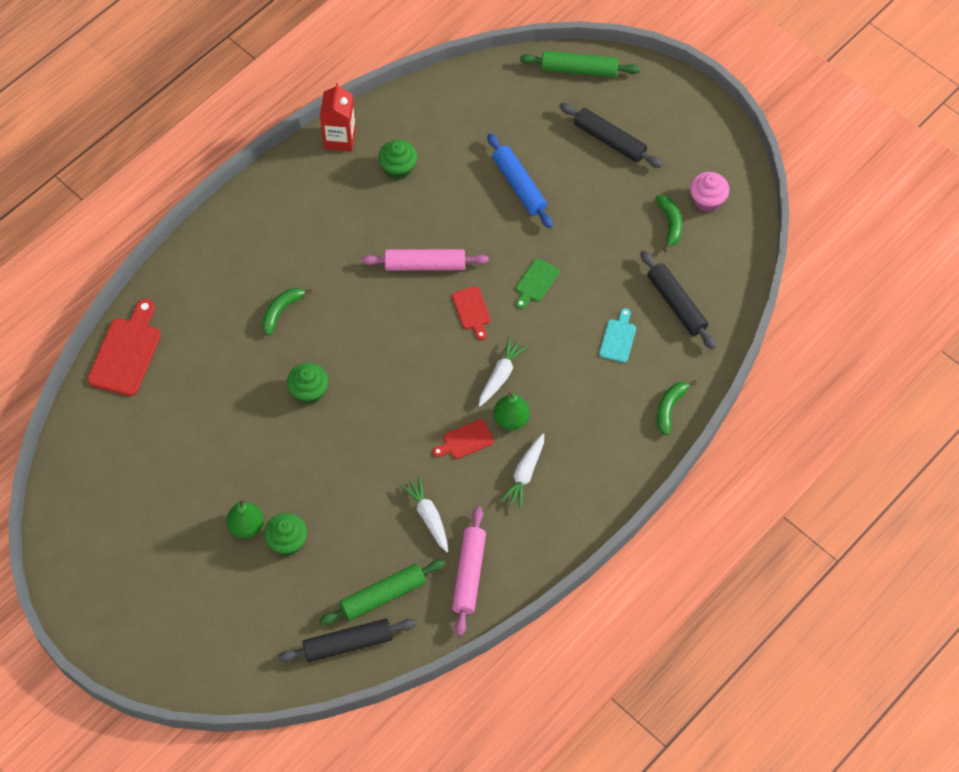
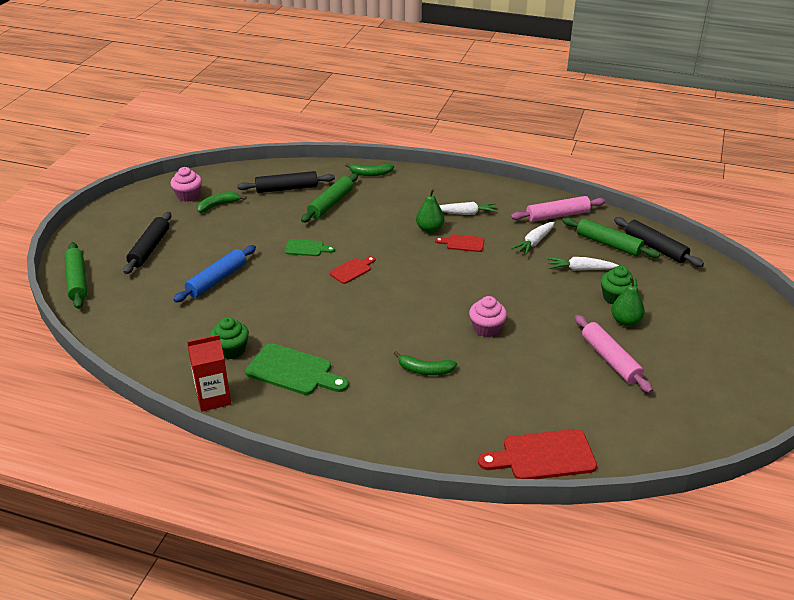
camera: 115 degrees left, 25 degrees down
green cupcake [287,363,328,404] -> pink cupcake [469,296,507,337]
pink rolling pin [361,249,489,270] -> pink rolling pin moved to [575,315,653,393]
red cutting board [433,419,494,459] -> red cutting board turned 150 degrees clockwise [435,234,484,252]
white carrot [478,337,528,407] -> white carrot moved to [547,257,619,271]
turquoise cutting board [599,308,636,363] -> green rolling pin [301,173,358,223]
black rolling pin [640,250,716,349] -> black rolling pin turned 45 degrees clockwise [237,171,335,193]
none -> green cutting board [245,343,349,395]

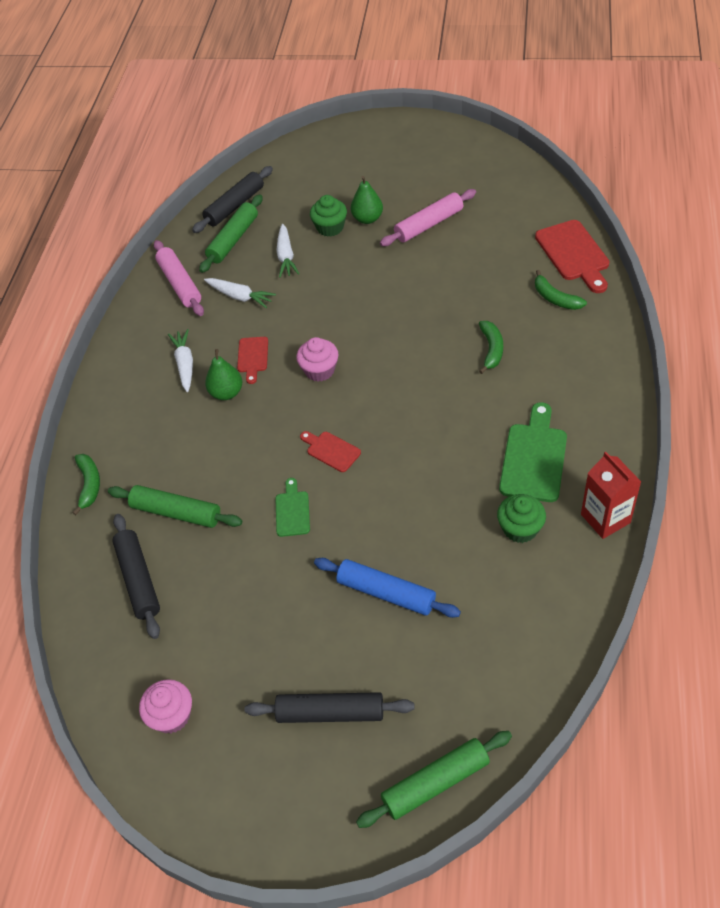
camera: 95 degrees left, 15 degrees up
green banana [197,192,247,213] -> green banana moved to [535,270,587,310]
pink cupcake [469,296,507,337] -> pink cupcake moved to [296,337,338,382]

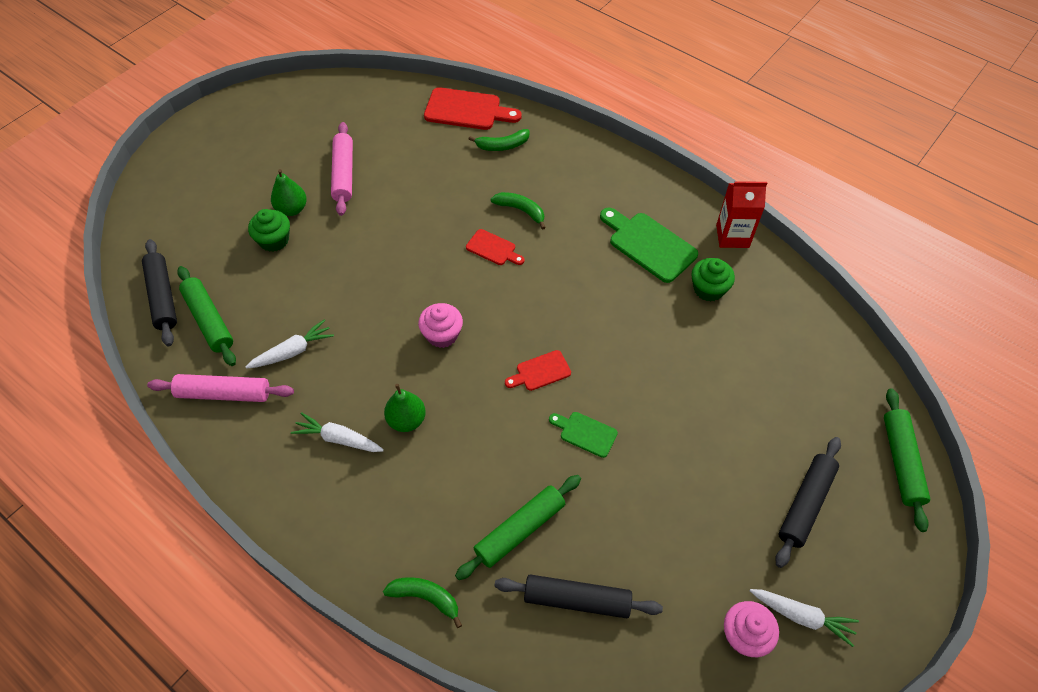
camera: 65 degrees left, 5 degrees up
red cutting board [237,337,268,384] -> red cutting board moved to [466,229,525,265]
white carrot [276,224,299,277] -> white carrot moved to [750,589,859,647]
blue rolling pin [314,558,461,618] -> none

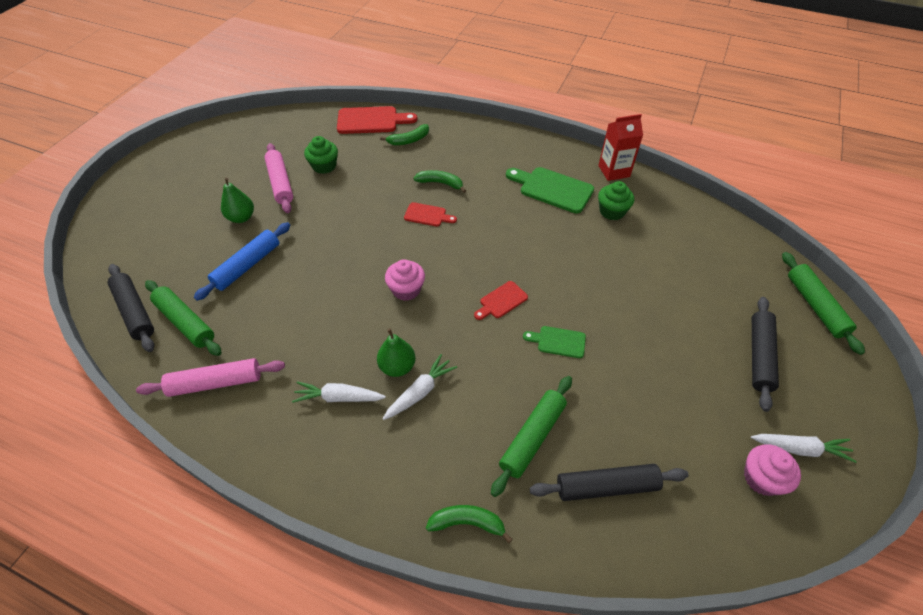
camera: 15 degrees left, 5 degrees down
white carrot [246,320,334,369] -> white carrot moved to [383,354,457,420]
green cupcake [248,209,290,252] -> green cupcake moved to [304,136,338,174]
none -> blue rolling pin [194,222,290,301]

